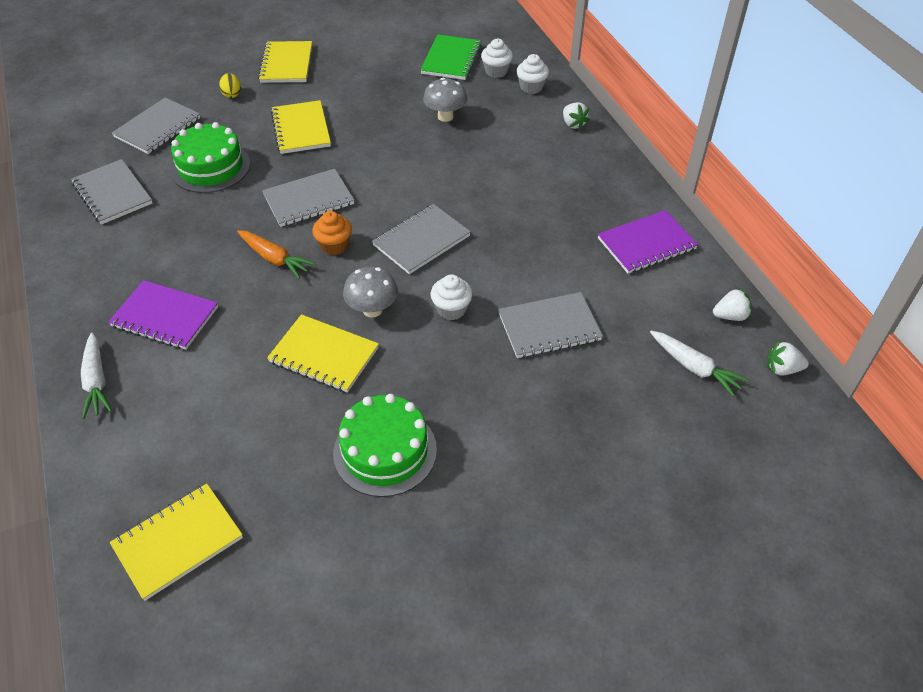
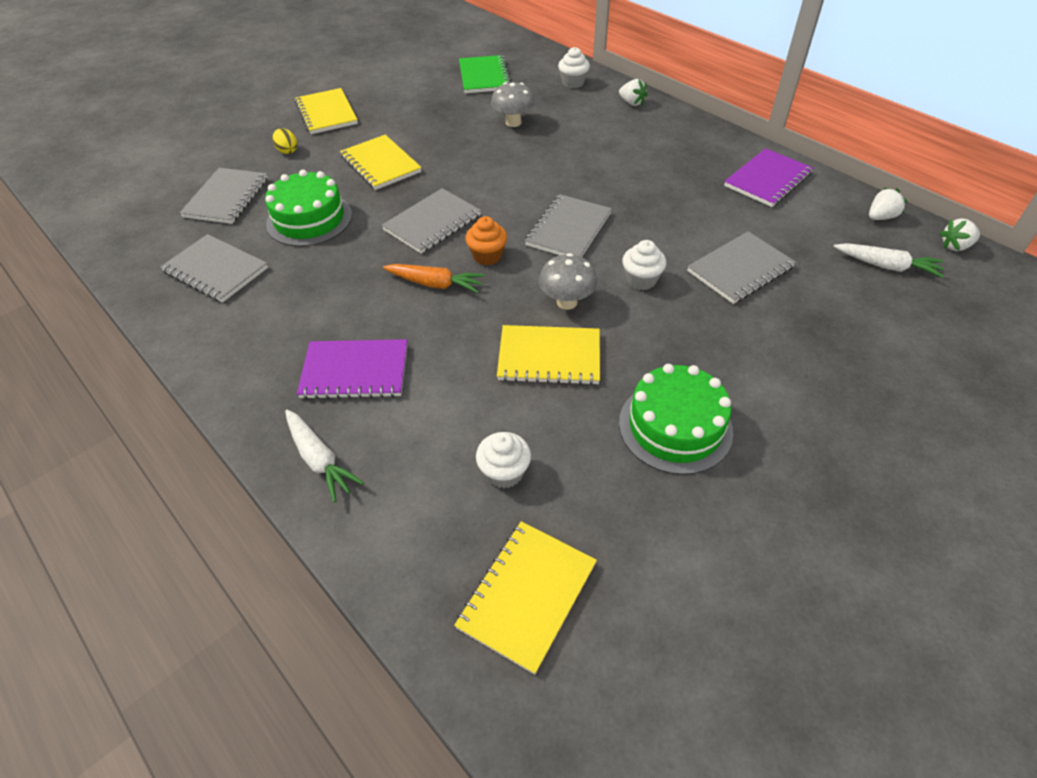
camera: 20 degrees left, 0 degrees up
white cupcake [481,39,513,78] -> white cupcake moved to [476,432,531,488]

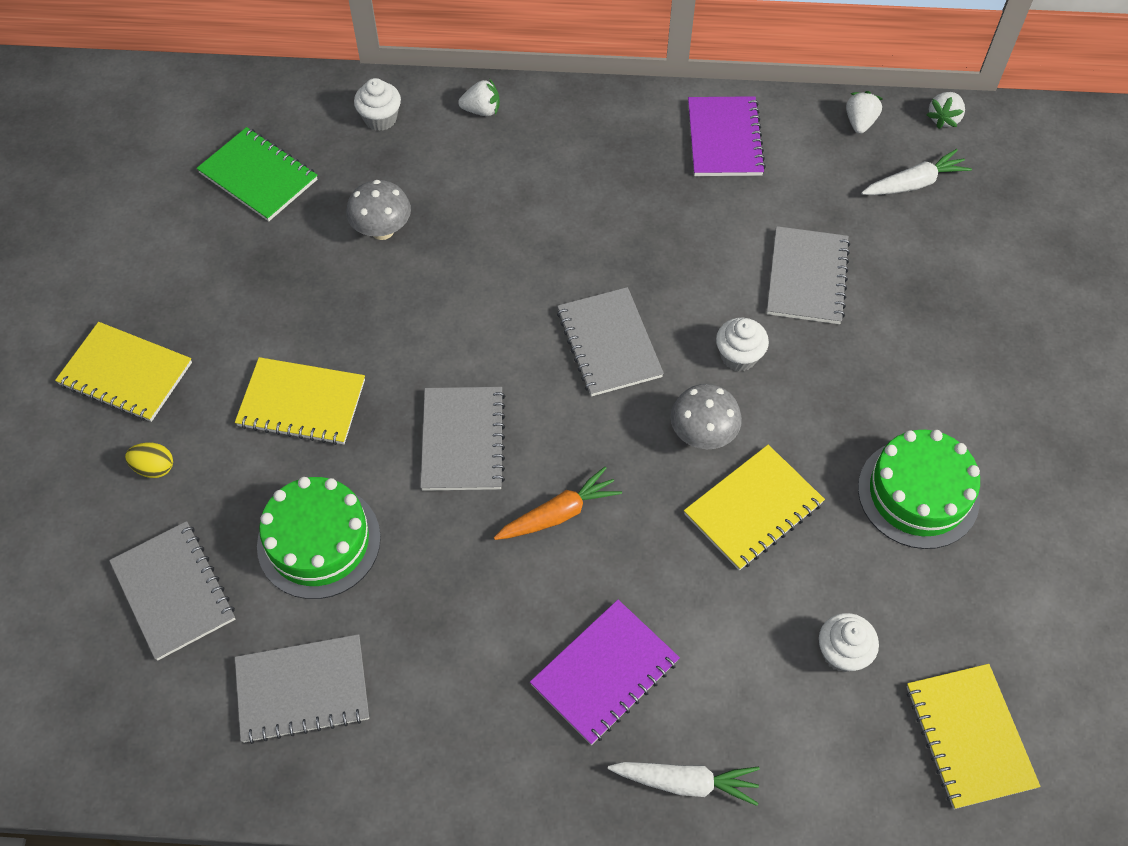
camera: 45 degrees left, 10 degrees up
orange cupcake [466,216,507,265] -> none

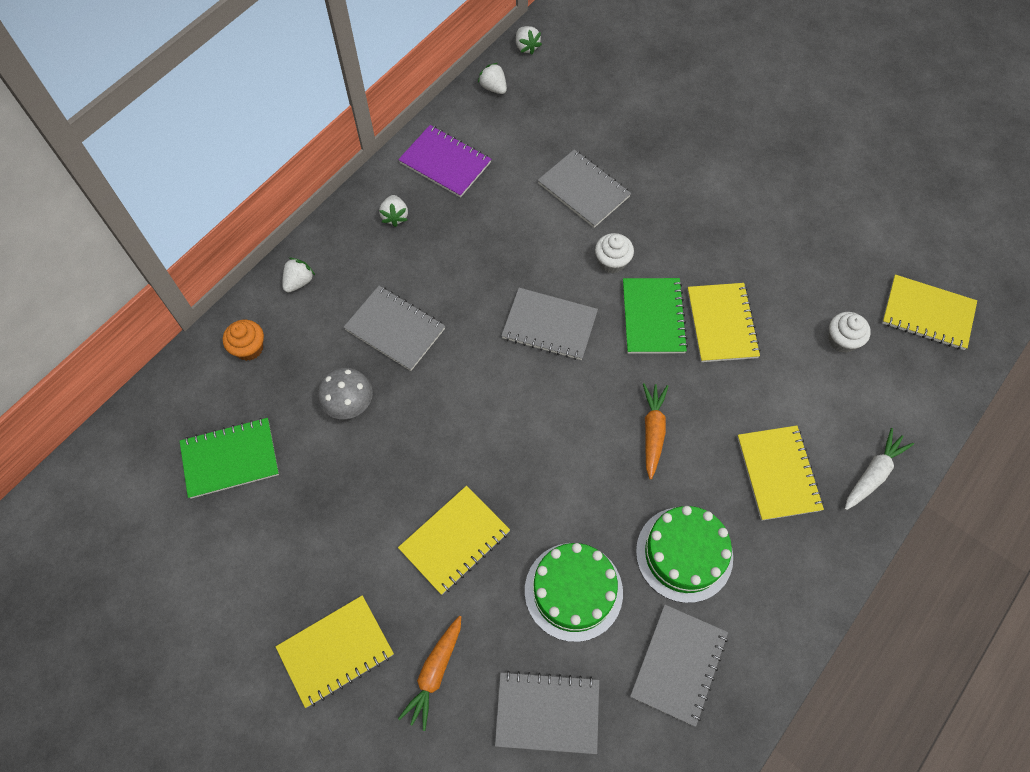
camera: 55 degrees left, 5 degrees up
yellow egg [125,442,173,478] -> orange carrot [398,616,461,731]
white cupcake [354,78,401,131] -> orange cupcake [223,320,264,361]
grey notebook [420,387,505,491] -> grey notebook moved to [343,286,445,371]
purple notebook [530,600,680,745] -> yellow notebook [737,426,824,521]
grey mushroom [671,384,742,449] -> green notebook [623,278,688,354]
green cake [858,430,980,549] -> green cake moved to [636,506,733,603]
white carrot [861,149,972,195] -> none
none -> white strawberry [379,195,408,227]

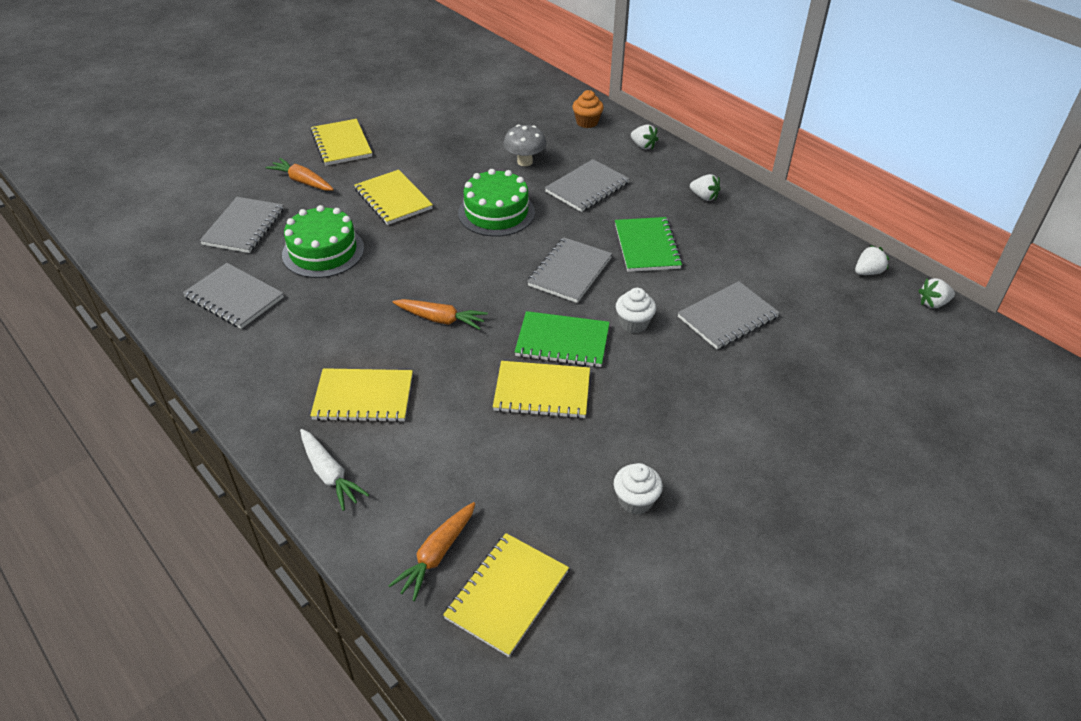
camera: 100 degrees right, 20 degrees down
green notebook [180,418,279,499] -> green notebook moved to [615,217,683,272]
white strawberry [379,195,408,227] -> white strawberry turned 150 degrees counterclockwise [690,174,721,201]
purple notebook [398,125,491,198] -> none
green cake [636,506,733,603] -> green cake moved to [458,169,535,237]
white cupcake [829,312,871,353] -> white cupcake moved to [614,463,663,515]
none -> orange carrot [388,502,476,601]

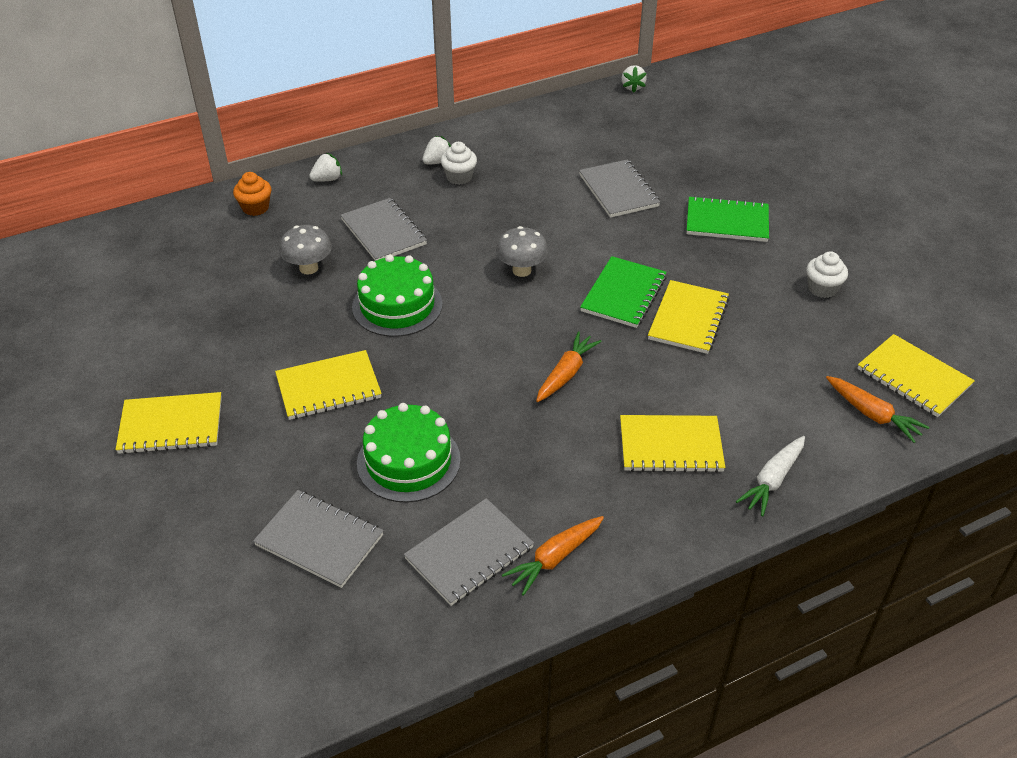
camera: 75 degrees left, 0 degrees up
orange carrot [266,158,334,191] -> orange carrot moved to [502,516,604,596]
white carrot [300,429,369,511] -> white carrot turned 150 degrees clockwise [736,436,805,516]
yellow notebook [310,368,413,423] -> yellow notebook turned 75 degrees clockwise [620,415,725,473]
grey notebook [527,237,612,303] -> grey mushroom [496,226,548,277]
green notebook [615,217,683,272] -> green notebook moved to [687,196,769,242]
white cupcake [616,288,656,333] -> white cupcake moved to [441,142,477,185]
white strawberry [855,245,890,275] -> none

